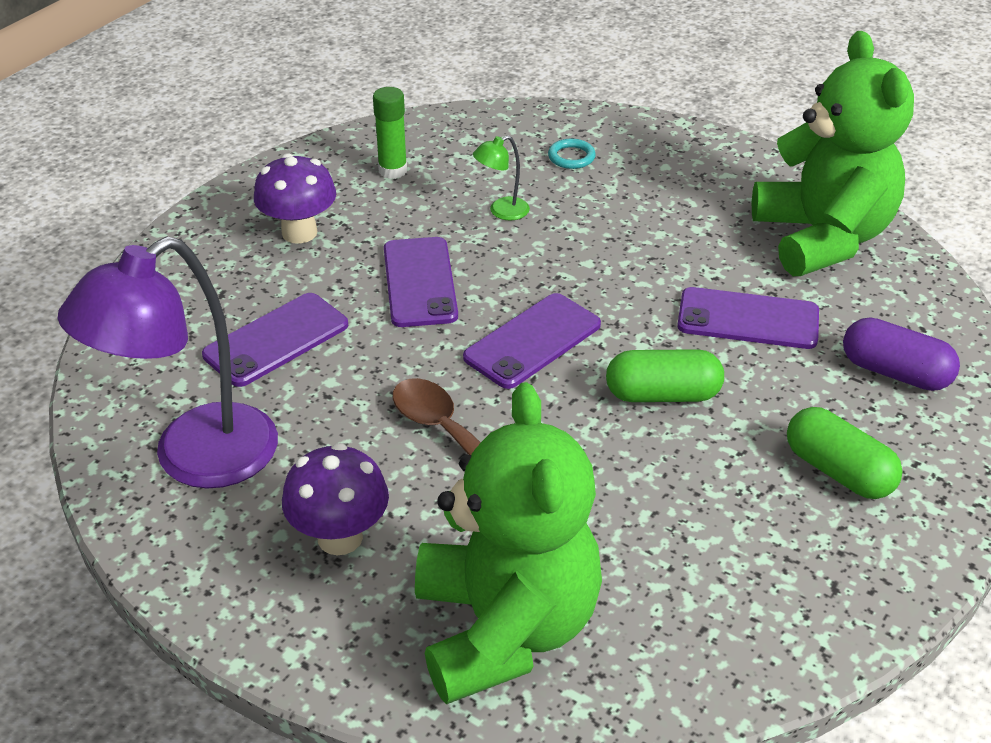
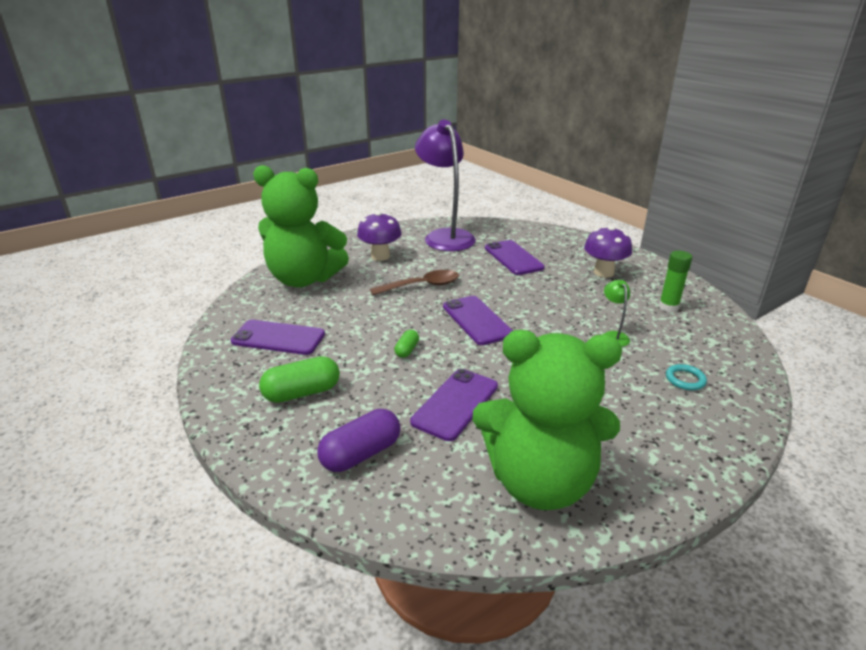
camera: 110 degrees right, 10 degrees down
purple phone [384,237,458,327] -> purple phone moved to [231,320,325,355]
green capsule [606,349,724,402] -> green capsule [394,330,419,358], size x0.54

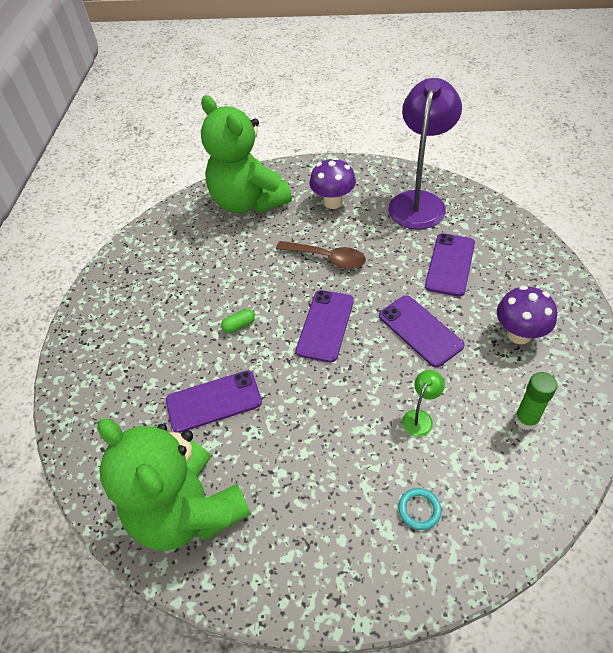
camera: 45 degrees right, 20 degrees up
purple phone [231,320,325,355] -> purple phone moved to [379,295,465,367]
green capsule [259,356,340,403] -> none
purple capsule [317,409,401,472] -> none

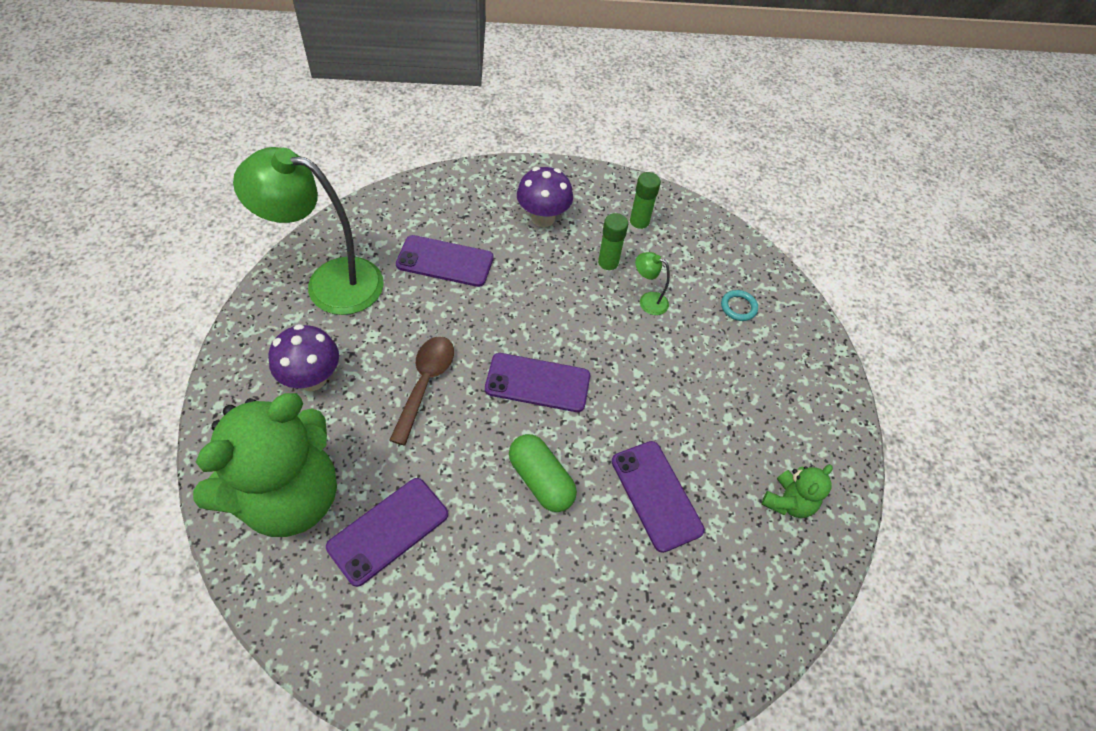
camera: 105 degrees left, 5 degrees up
green teddy bear [97,418,251,551] -> green teddy bear [762,464,833,518], size x0.43
green capsule [221,309,255,333] -> green capsule [509,434,577,512], size x1.86
purple phone [379,295,465,367] -> purple phone moved to [326,478,448,587]
purple lamp [388,78,462,229] -> green lamp [233,147,384,315]
none -> green glue stick [597,213,628,276]

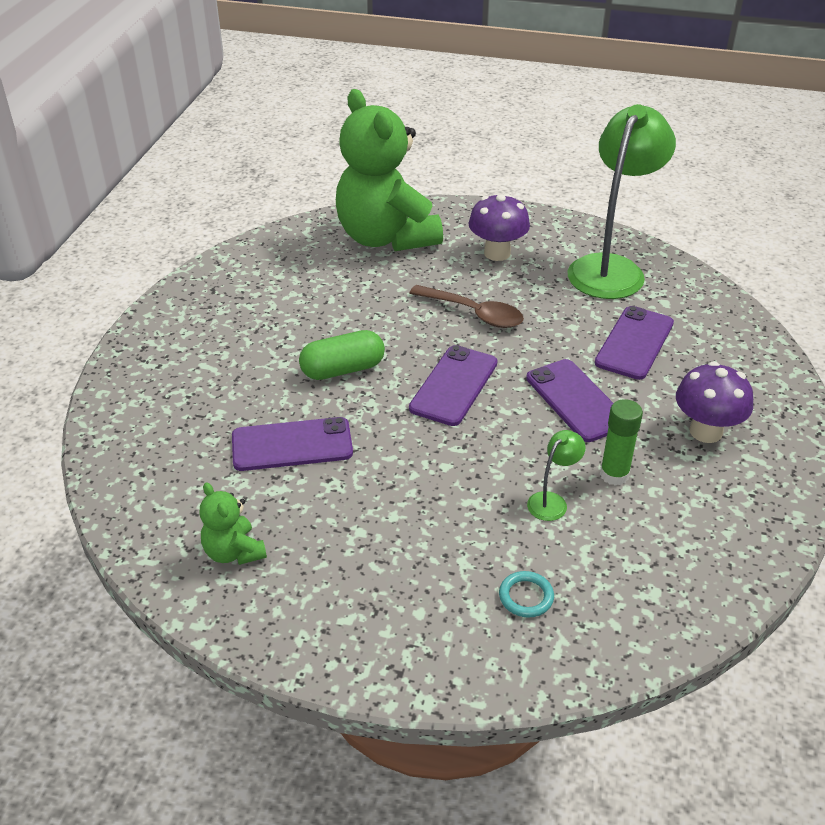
camera: 110 degrees right, 15 degrees down
purple phone [326,478,448,587] -> purple phone moved to [526,359,613,442]
green glue stick [628,172,661,235] -> none

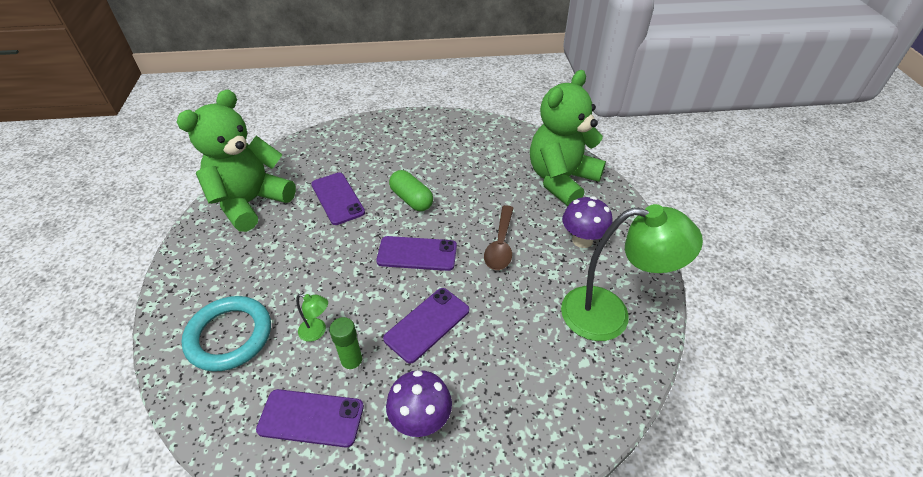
camera: 70 degrees right, 5 degrees up
green teddy bear [199,482,267,565] -> green teddy bear [177,90,296,232], size x2.35
turquoise ring [499,571,554,618] -> turquoise ring [181,296,271,372], size x2.38
purple phone [595,306,674,380] -> purple phone moved to [256,389,364,448]

